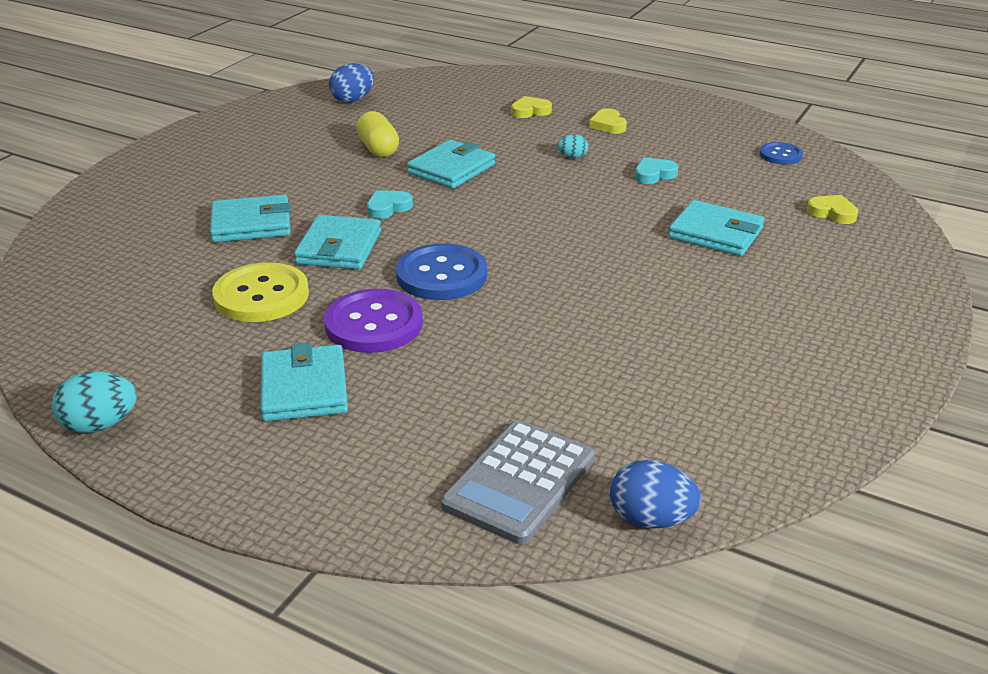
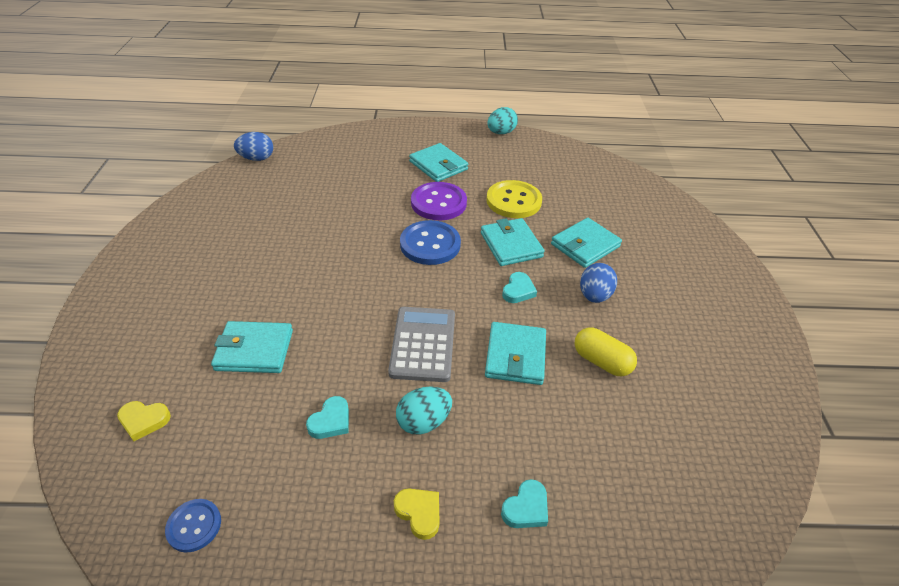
camera: 150 degrees right, 10 degrees up
blue egg [329,63,374,103] -> blue egg moved to [580,263,617,303]
grey calculator [441,420,595,545] -> grey calculator moved to [388,307,455,382]
yellow heart [511,96,552,118] -> turquoise heart [501,479,548,528]
turquoise egg [557,134,588,158] -> turquoise egg [396,387,452,434], size x1.74

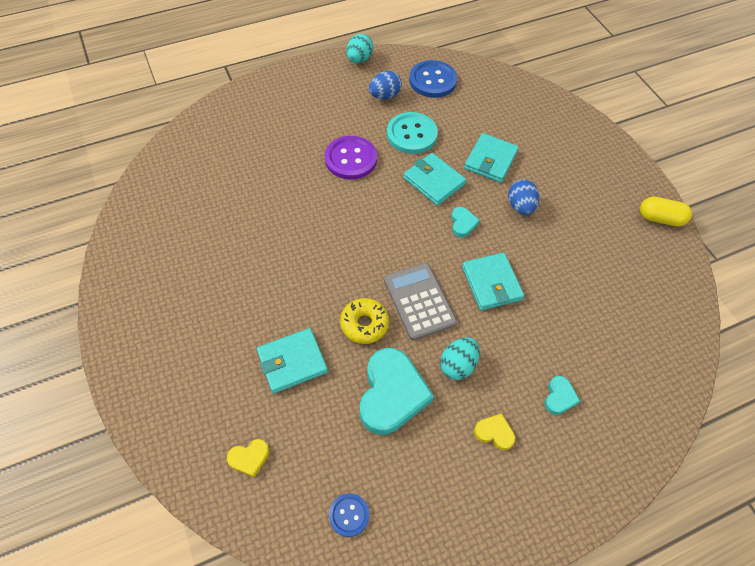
camera: 25 degrees left, 15 degrees up
blue egg [234,132,273,161] -> blue egg moved to [369,71,402,99]
turquoise heart [306,396,349,439] -> turquoise heart [360,348,434,435], size x2.17
blue button [400,220,461,265] -> blue button moved to [409,60,457,98]
turquoise wallet [409,143,468,182] -> none
yellow button [486,180,542,218] -> turquoise button [387,112,438,154]
yellow capsule [575,327,637,376] -> yellow capsule moved to [640,196,692,227]
none -> yellow donut [340,298,389,344]

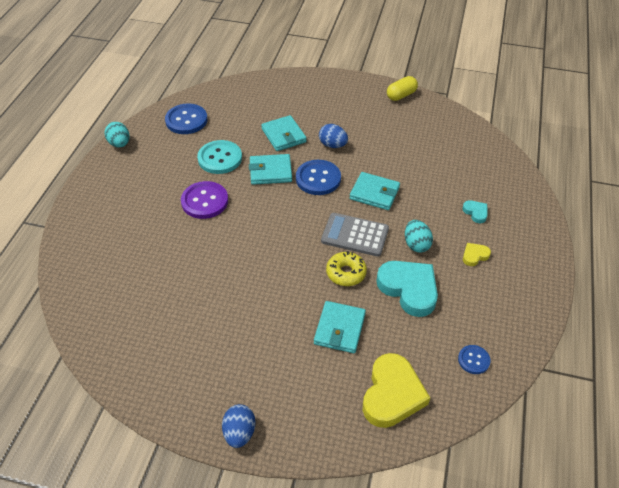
camera: 50 degrees left, 10 degrees down
yellow heart [227,439,269,478] -> yellow heart [363,353,430,428], size x2.17
blue egg [369,71,402,99] -> blue egg moved to [222,404,256,448]
turquoise heart [451,207,480,238] -> blue button [296,160,341,195]

